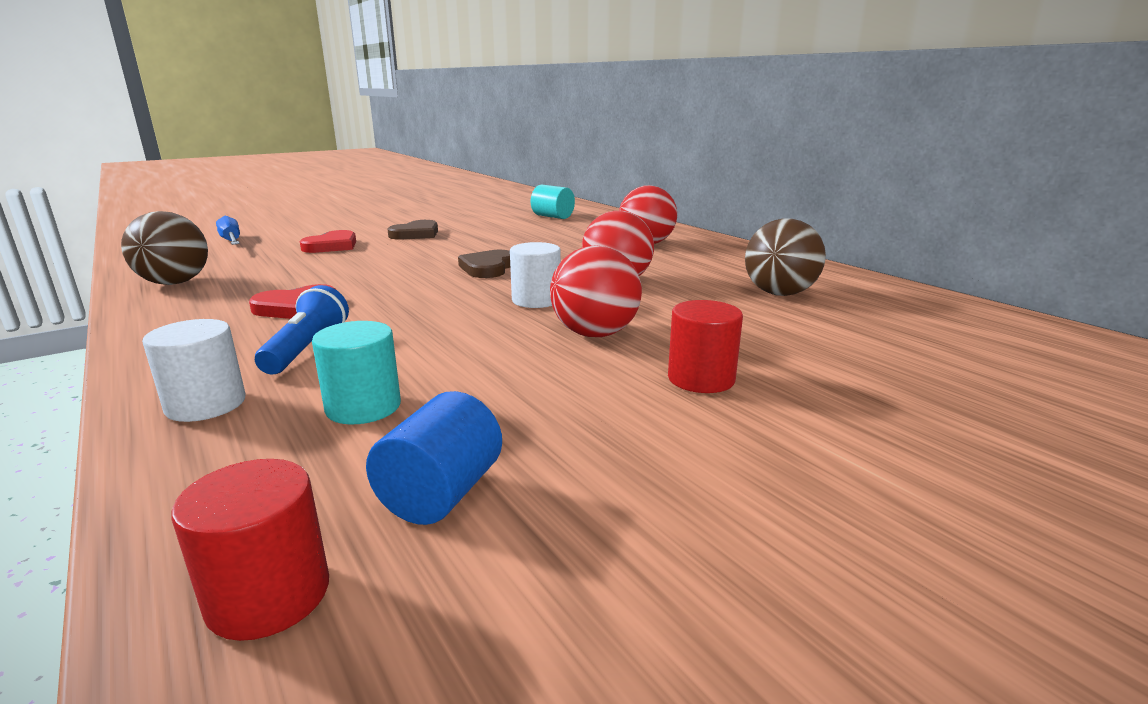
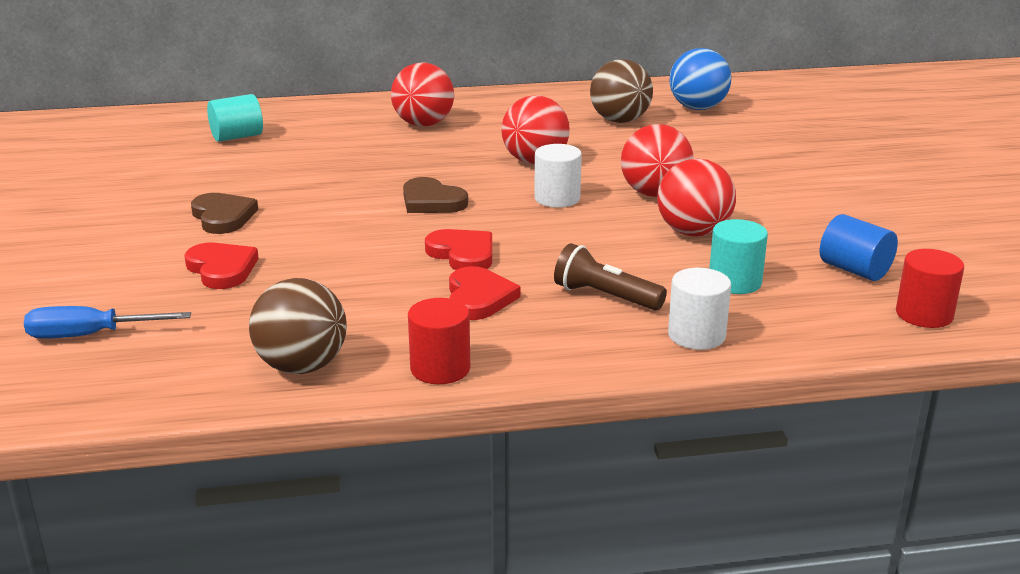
camera: 65 degrees left, 5 degrees up
blue flashlight [255,285,349,374] -> brown flashlight [554,243,667,310]
red cylinder [668,300,743,393] -> red cylinder moved to [408,298,470,384]
none -> red heart [425,229,492,270]
none -> red ball [657,158,736,237]
none -> blue ball [669,48,731,110]

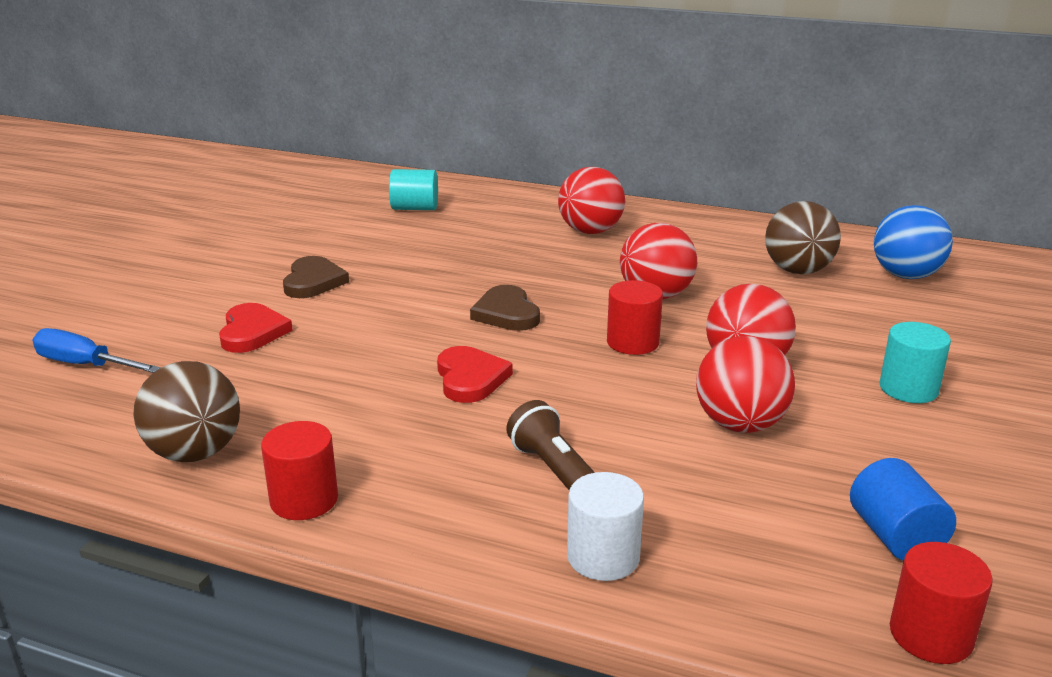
camera: 30 degrees right, 0 degrees up
red heart [449,266,521,320] -> none
white cylinder [534,144,582,208] -> red cylinder [607,280,663,355]
turquoise cylinder [709,219,768,294] -> turquoise cylinder moved to [880,322,951,403]

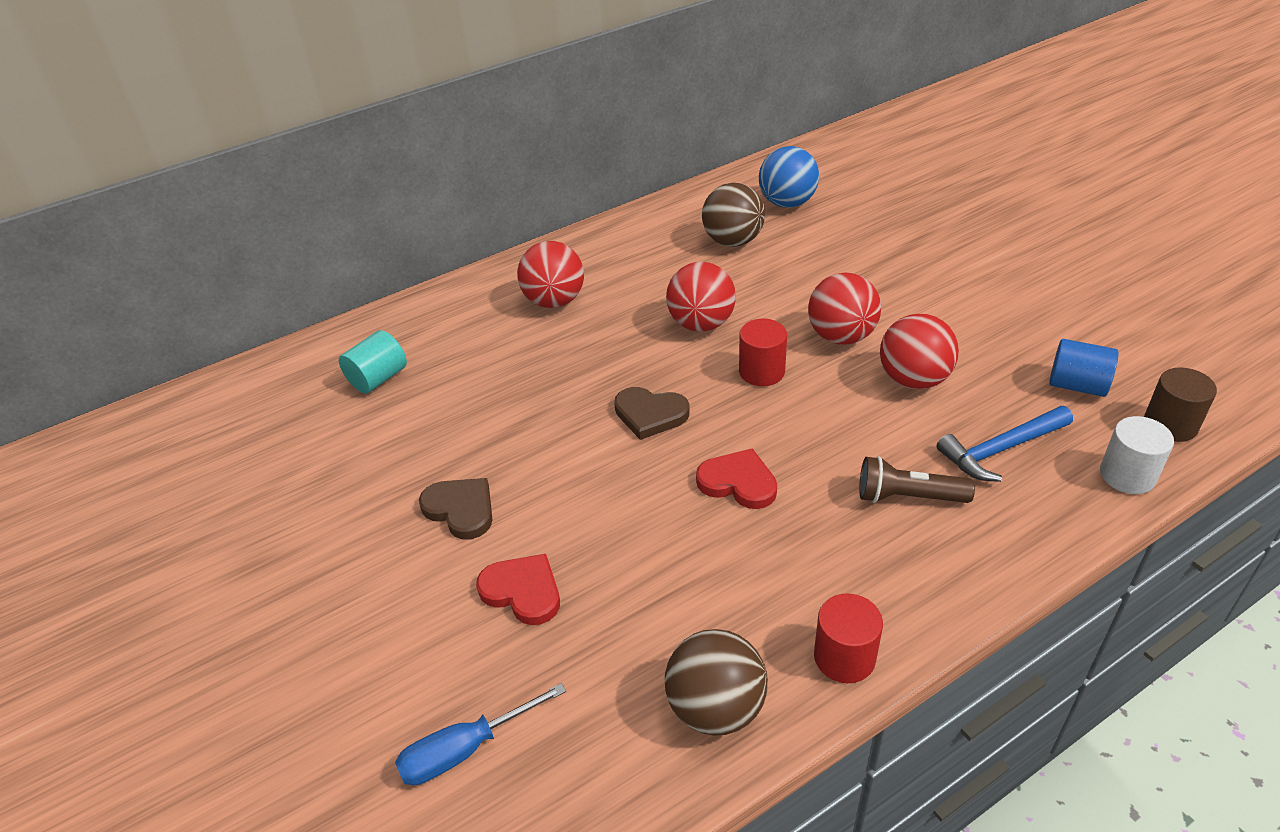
camera: 50 degrees left, 15 degrees up
white cylinder [567,472,644,581] -> white cylinder moved to [1100,416,1174,494]
turquoise cylinder [880,322,951,403] -> none
red cylinder [890,542,993,664] -> brown cylinder [1144,367,1217,442]
none -> blue hammer [936,406,1073,482]

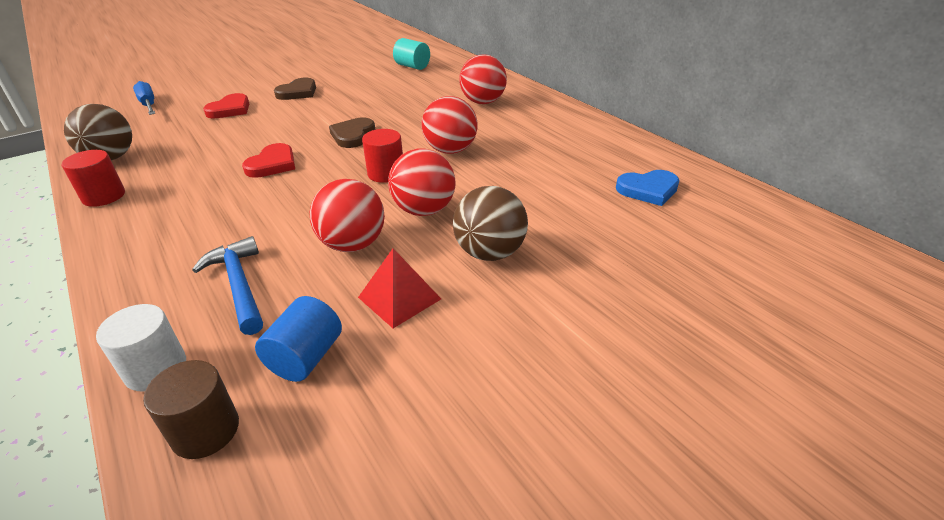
camera: 85 degrees right, 5 degrees down
brown ball [702,183,765,247] -> brown ball moved to [453,186,528,261]
blue ball [759,146,819,208] -> blue heart [616,170,680,206]
brown flashlight [859,456,975,503] -> none
none -> red pyramid [358,248,441,328]

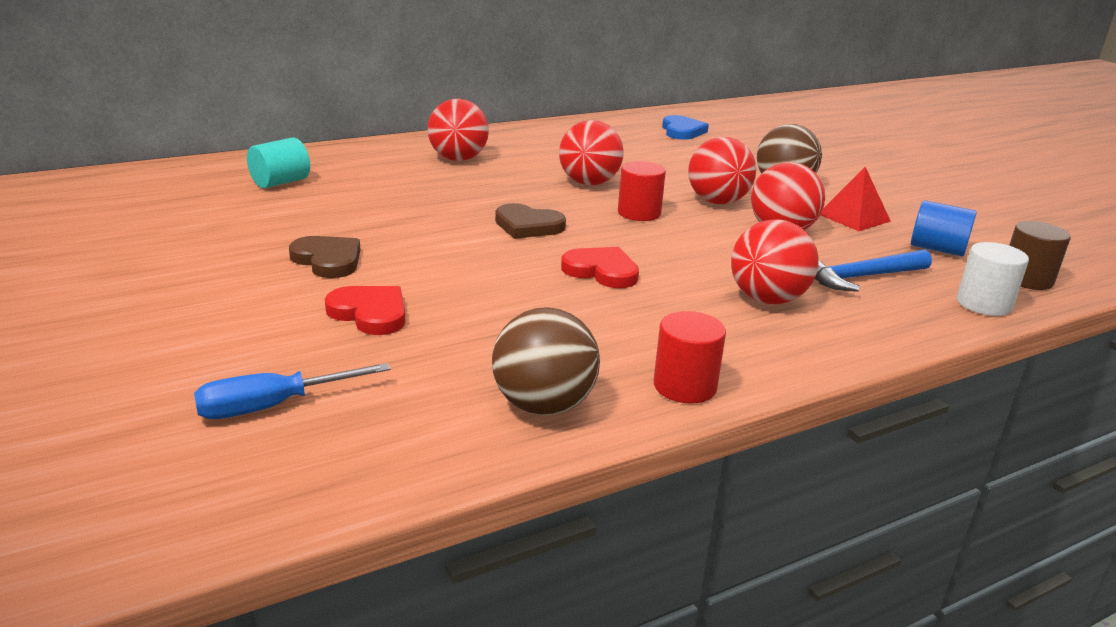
camera: 85 degrees left, 10 degrees down
none -> red ball [731,219,819,304]

